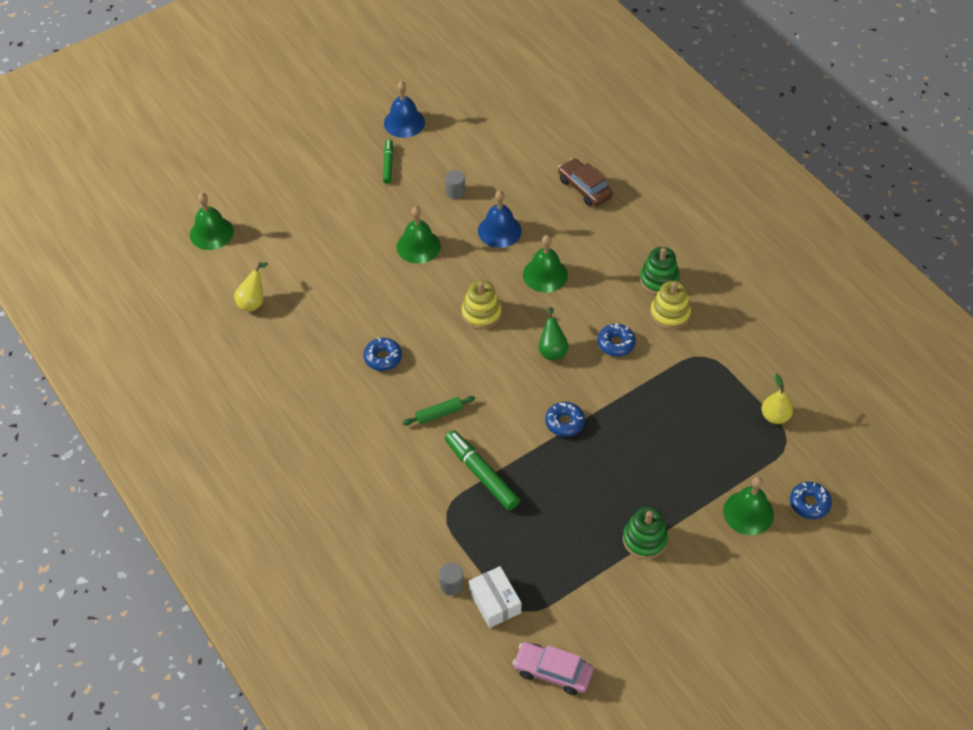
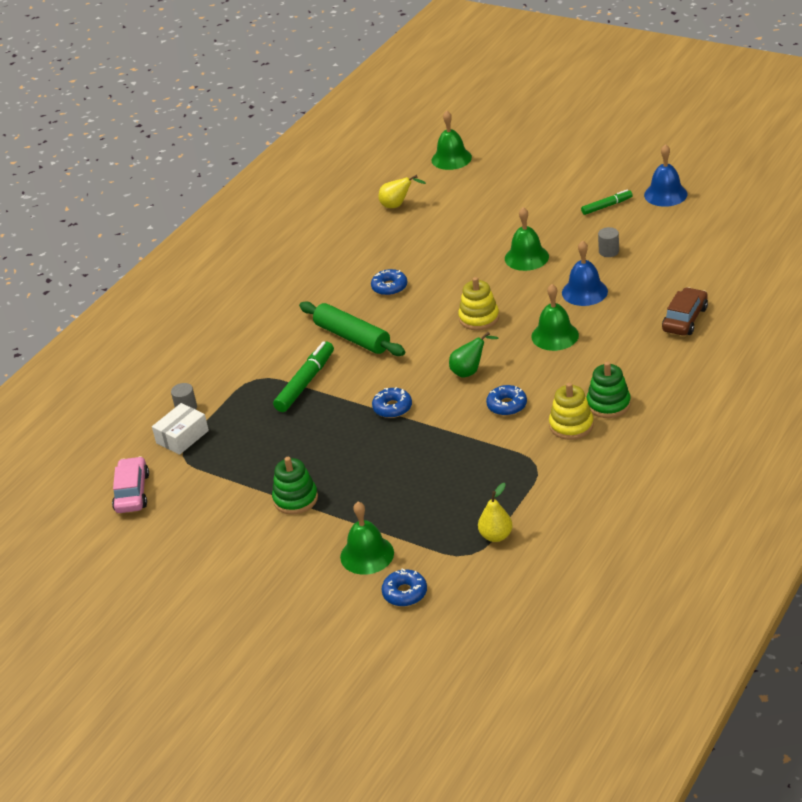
camera: 70 degrees right, 15 degrees down
green rolling pin [403,396,475,425] -> green rolling pin [299,301,405,356], size x1.90

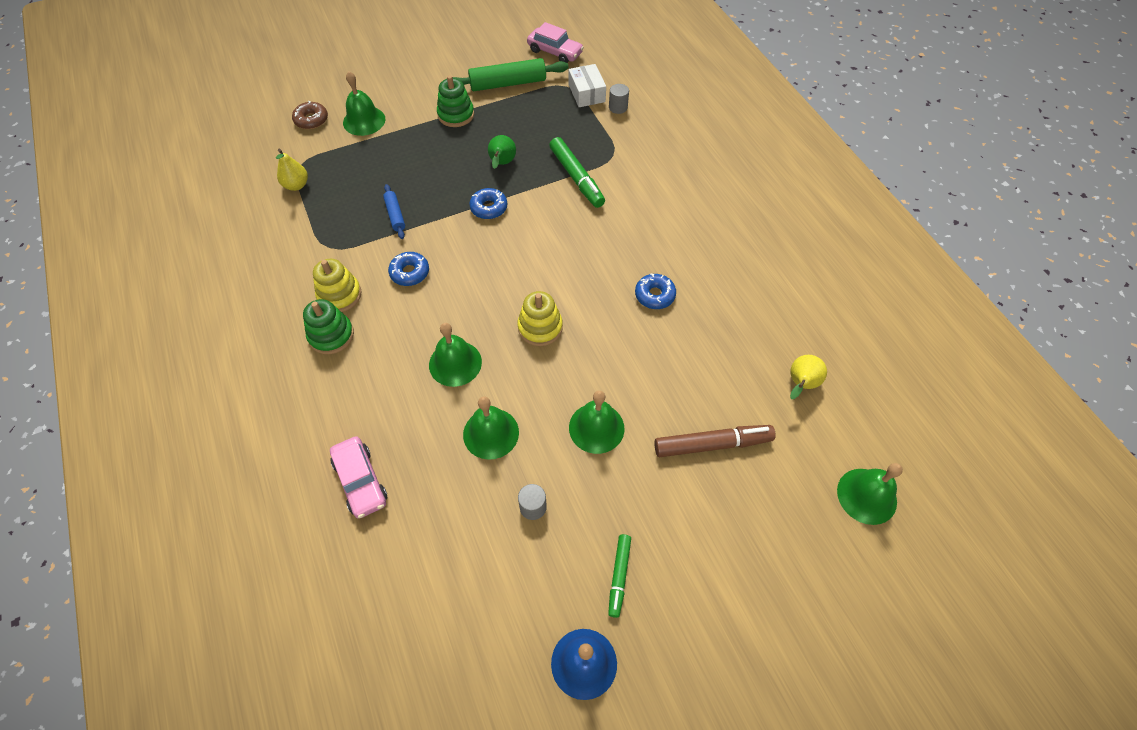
camera: 120 degrees right, 20 degrees up
green rolling pin [299,301,405,356] -> green rolling pin moved to [453,58,569,91]
blue donut [381,569,427,606] -> brown donut [292,101,328,129]
green pear [449,332,498,378] -> green pear moved to [488,135,516,169]
blue bell [562,240,608,306] -> green bell [463,396,519,460]
brown car [662,287,708,336] -> pink car [330,436,387,518]
none -> blue rolling pin [383,184,405,239]
none -> brown marker [654,425,776,457]

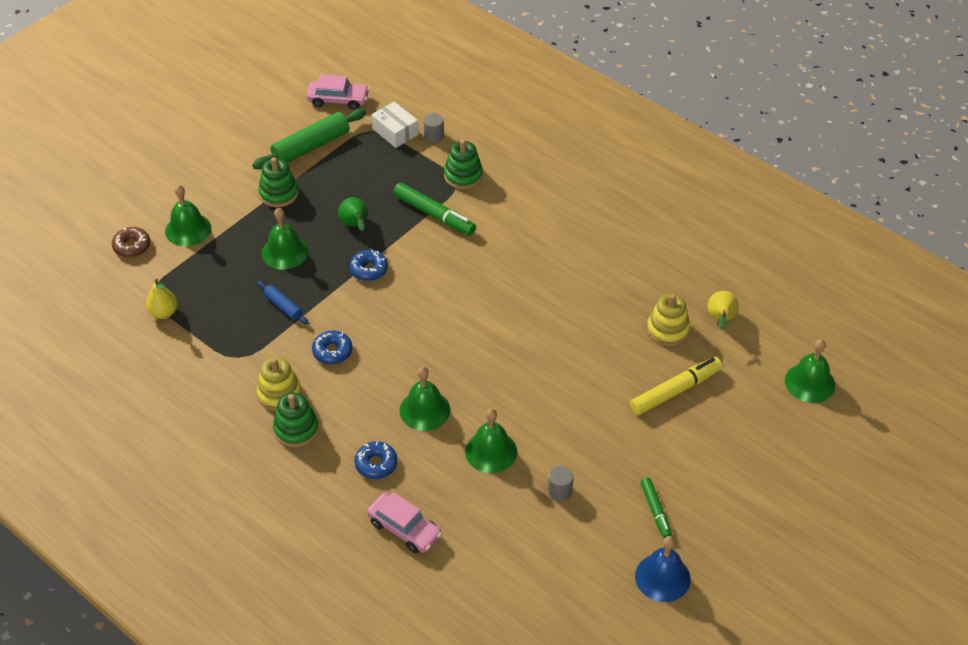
camera: 25 degrees left, 10 degrees down
yellow stacking toy [517,291,563,346] -> yellow stacking toy moved to [647,294,690,346]
green bell [569,391,625,454] -> green bell moved to [262,208,308,270]
blue donut [635,274,676,309] -> blue donut moved to [355,441,398,479]
brown marker [654,425,776,457] -> yellow marker [630,357,722,415]
none -> green stacking toy [444,140,483,189]

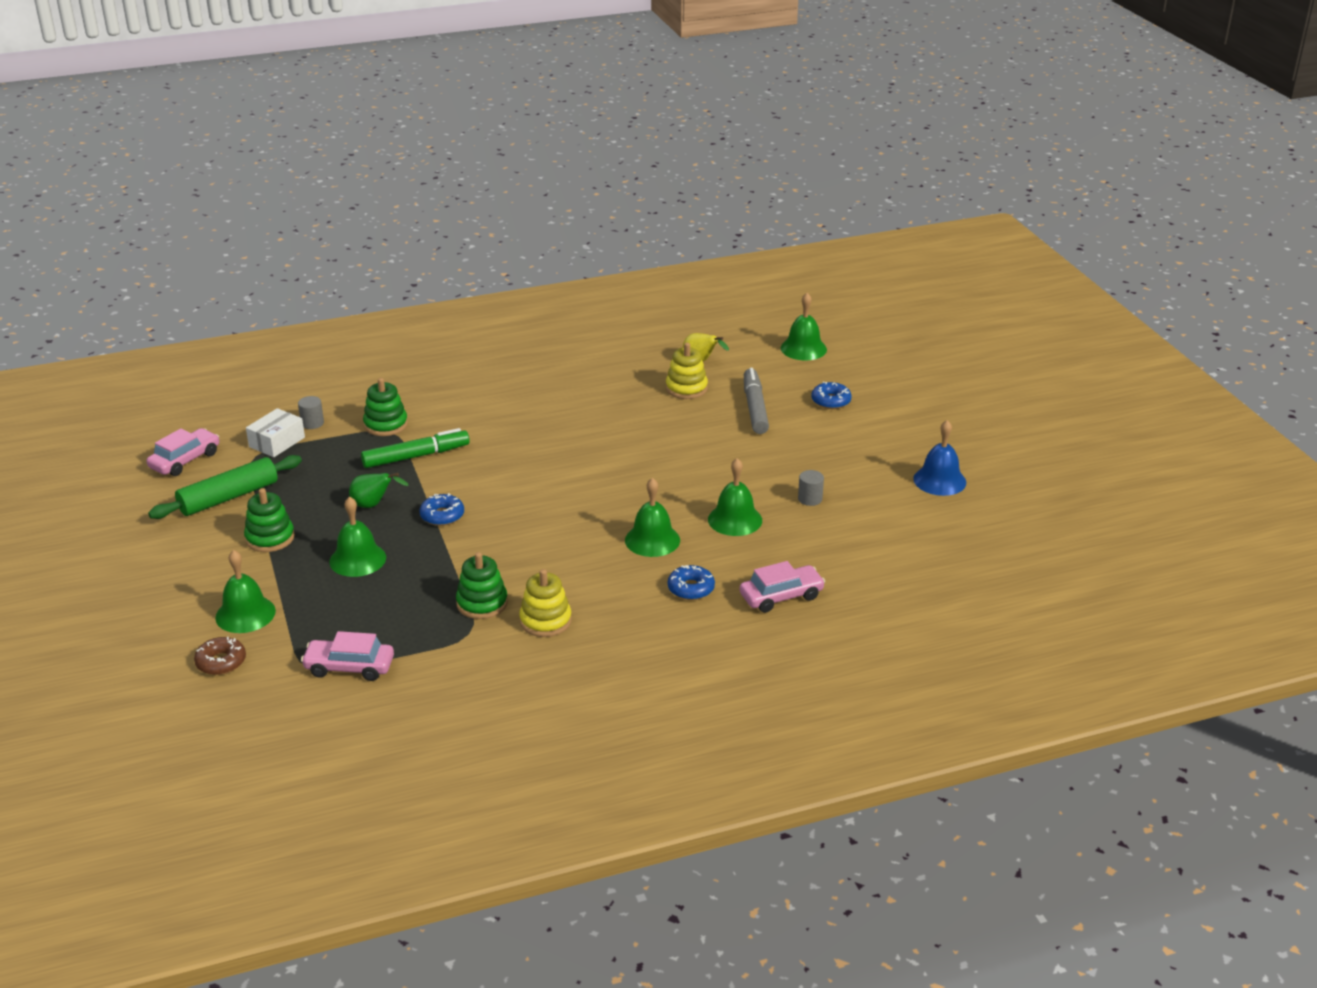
camera: 60 degrees left, 15 degrees down
yellow pear [146,279,178,319] -> pink car [301,631,394,681]
green rolling pin [252,108,366,169] -> green rolling pin turned 60 degrees clockwise [148,455,302,519]
blue rolling pin [257,281,309,325] -> none
green stacking toy [273,392,319,447] -> green stacking toy moved to [456,552,508,619]
blue donut [312,330,353,364] -> blue donut moved to [811,382,852,409]
white box [371,102,419,148] -> white box turned 45 degrees counterclockwise [246,408,305,457]
yellow marker [630,357,722,415] -> grey marker [744,368,769,434]
green marker [641,477,672,538] -> none

